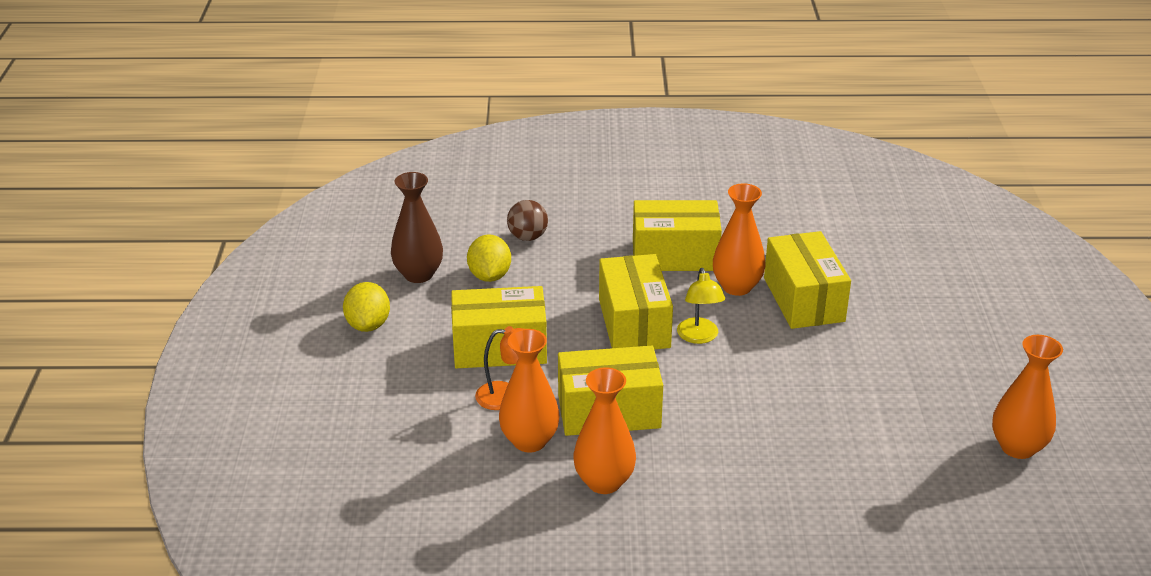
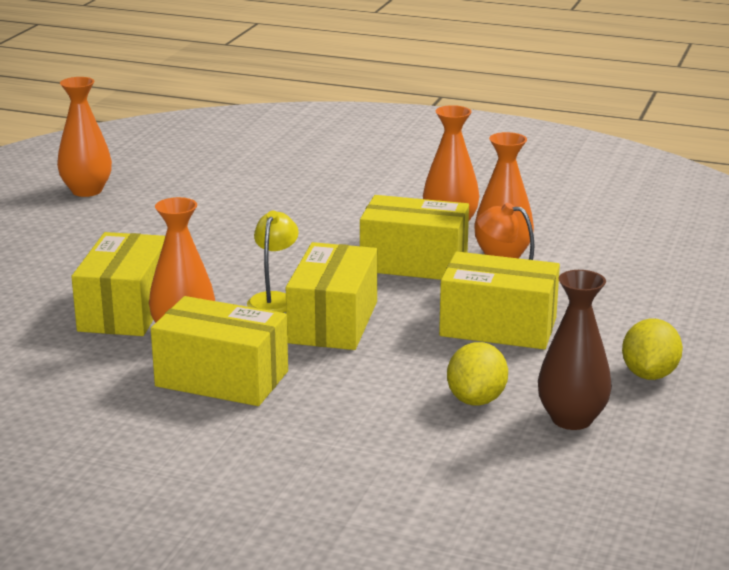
camera: 160 degrees left, 10 degrees down
brown ball [507,200,548,241] -> none

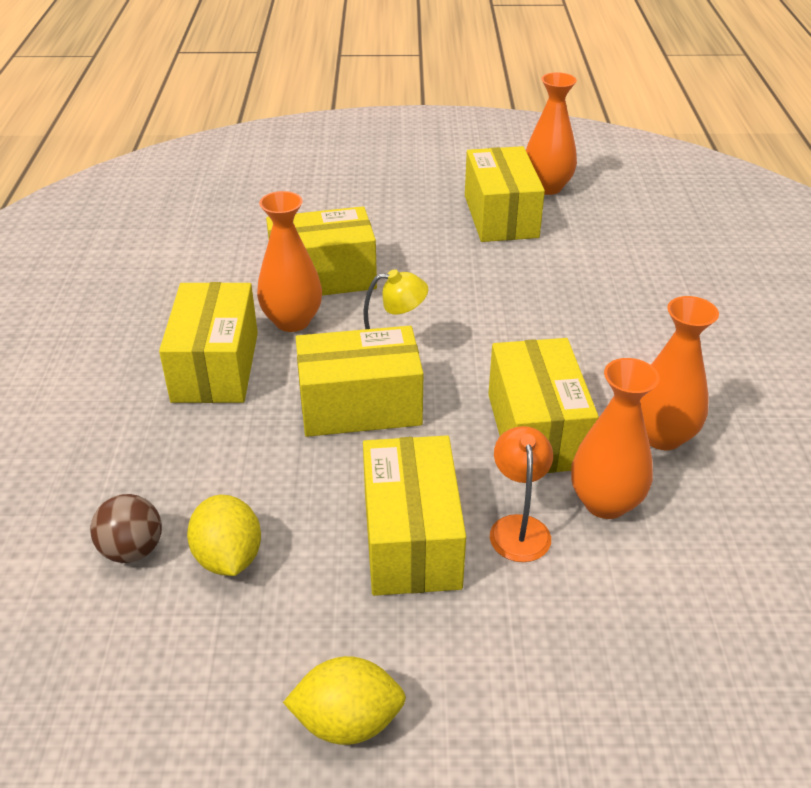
camera: 70 degrees right, 15 degrees up
yellow lemon [447,342,508,406] -> yellow lemon turned 75 degrees clockwise [187,495,261,576]
brown vase [538,270,612,430] -> none
none -> brown ball [90,494,162,563]
none -> yellow box [465,146,545,242]

